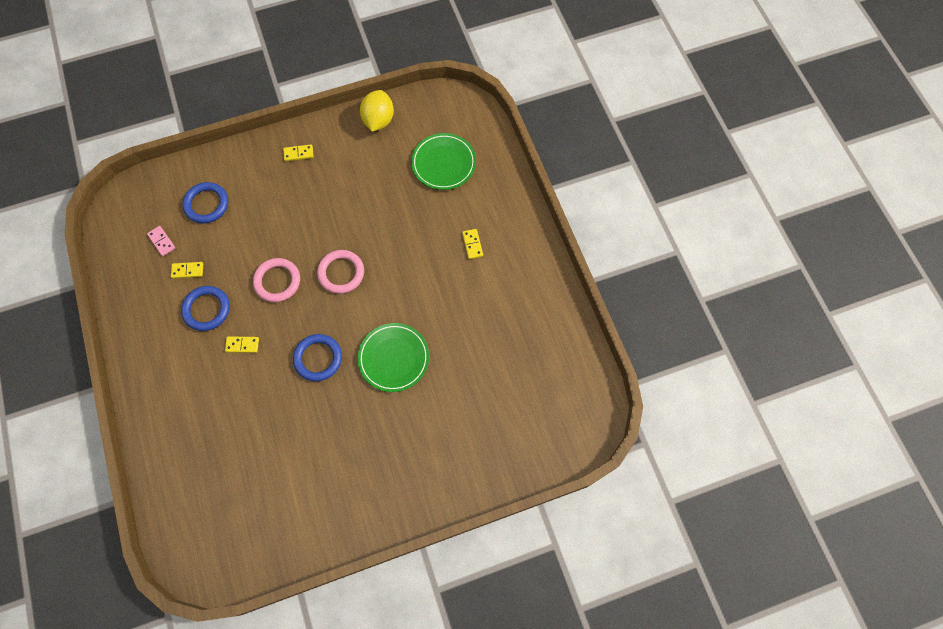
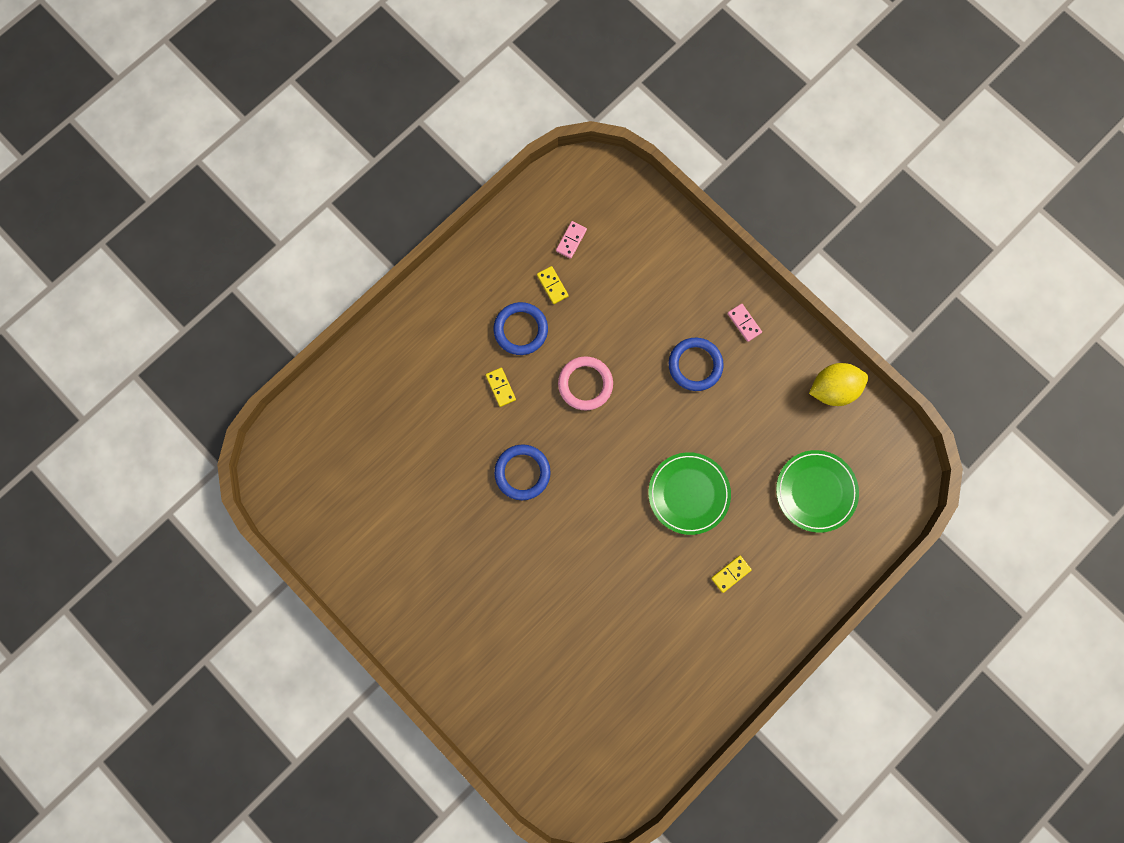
camera: 65 degrees right, 10 degrees up
blue ring [182,182,228,223] -> blue ring moved to [669,338,724,391]
yellow domino [283,144,314,161] -> pink domino [727,304,762,342]
pink ring [317,250,364,294] -> none
green plate [358,323,429,392] -> green plate moved to [648,452,731,535]

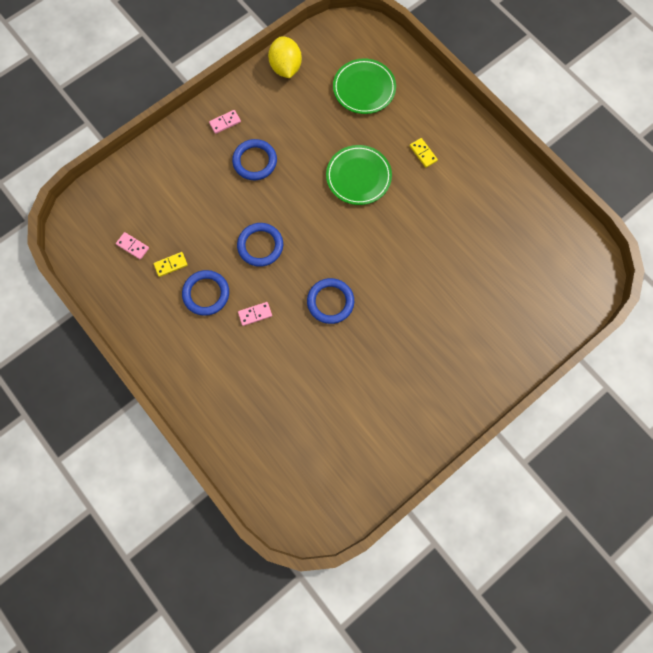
camera: 85 degrees left, 5 degrees down
yellow domino [486,368,516,407] -> pink domino [238,302,272,326]
pink ring [558,356,613,410] -> blue ring [237,223,283,267]

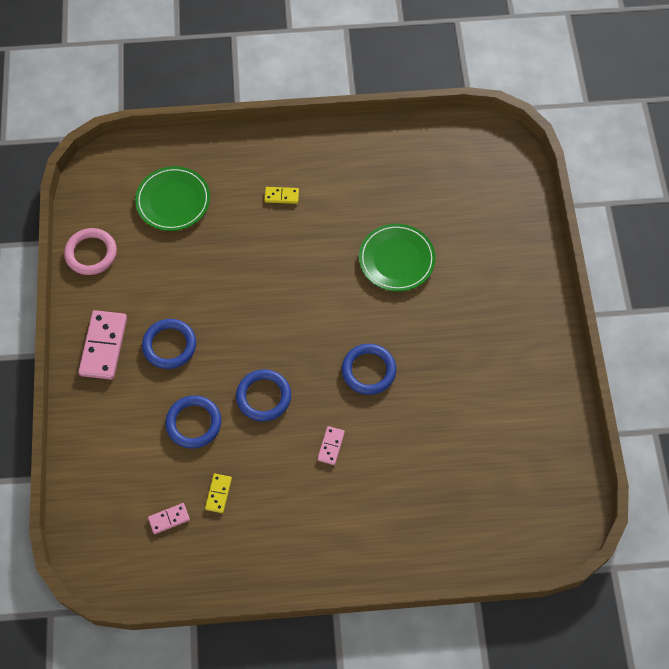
camera: 55 degrees left, 10 degrees down
blue ring [182,270,229,316] -> blue ring moved to [165,395,221,449]
pink domino [209,110,241,134] -> pink domino [78,310,127,380], size x1.97
yellow lemon [268,36,302,78] -> pink ring [64,228,117,275]
green plate [326,145,392,205] -> green plate moved to [359,224,436,292]

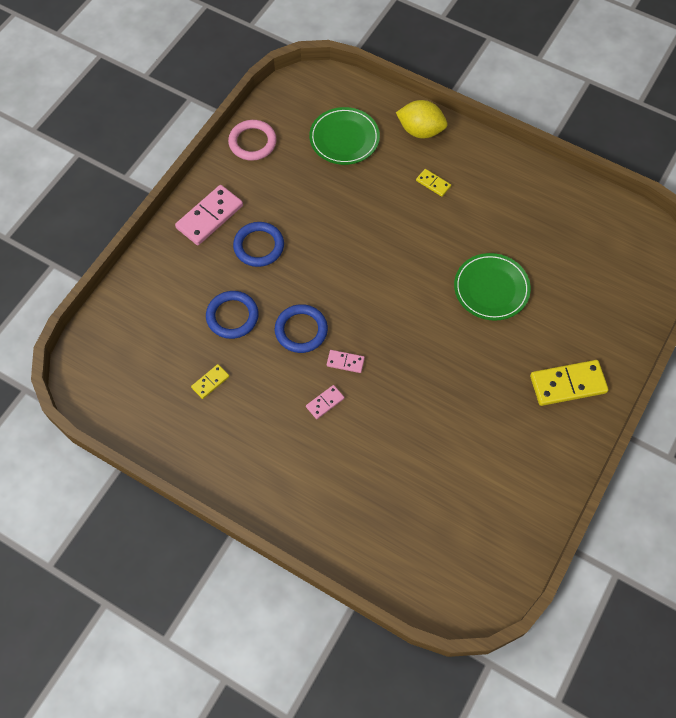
camera: 35 degrees right, 0 degrees up
pink domino [148,503,190,534] -> pink domino moved to [327,350,365,373]
blue ring [342,344,396,395] -> none
none -> yellow lemon [396,100,447,138]
none -> yellow domino [530,360,609,406]

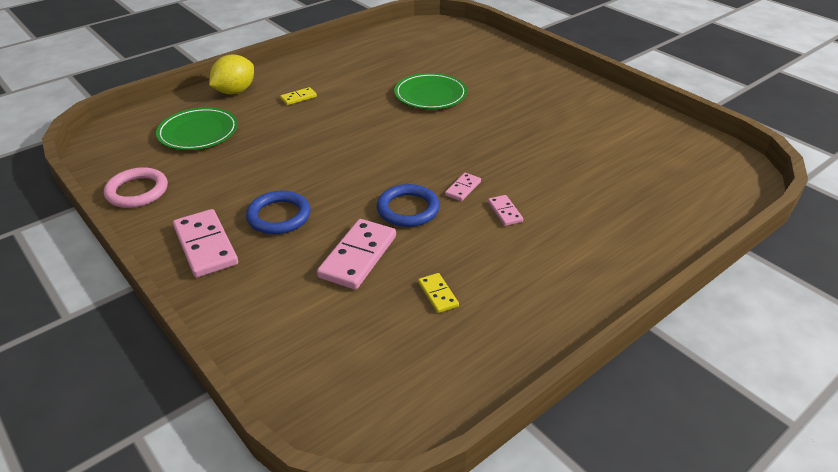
camera: 70 degrees left, 25 degrees down
blue ring [206,291,259,339] -> pink domino [317,219,396,290]
yellow domino [530,360,609,406] -> none

